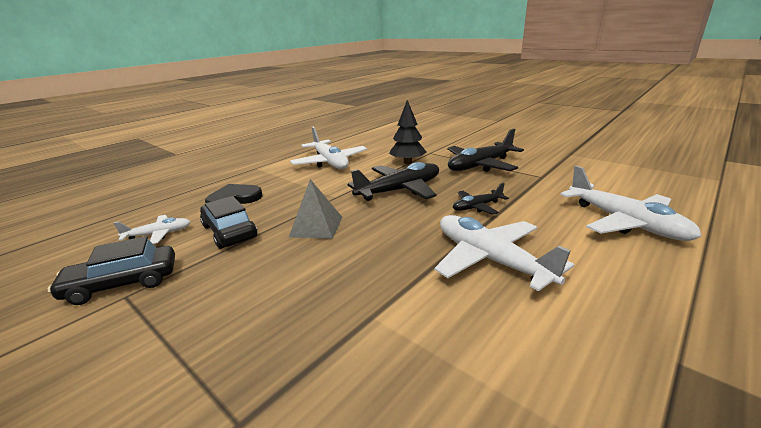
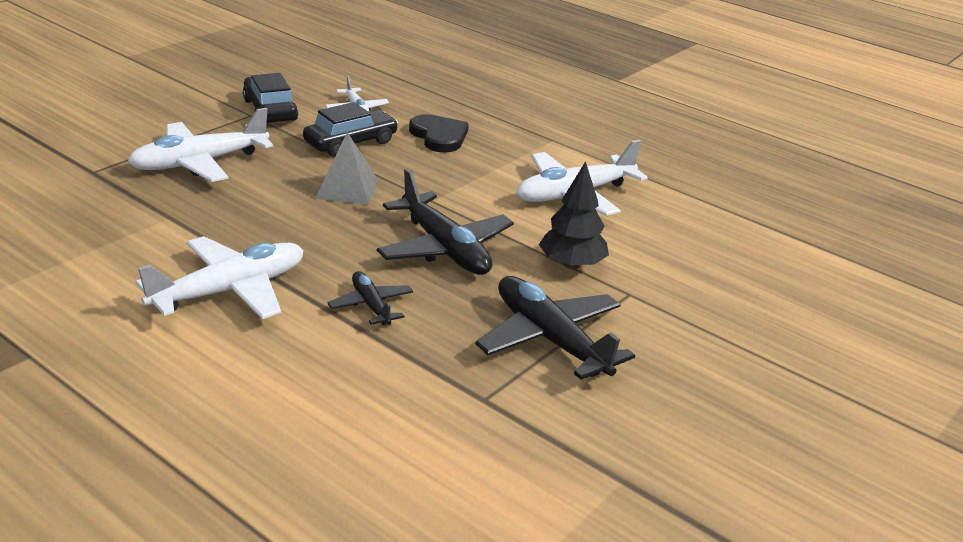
camera: 85 degrees right, 5 degrees up
white plane [560,166,701,241] -> white plane moved to [128,108,273,182]

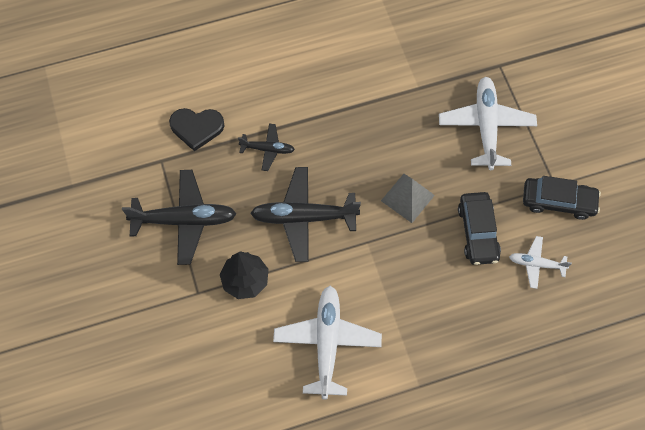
camera: 125 degrees right, 35 degrees up
white plane [135,236,304,319] -> none
black heart [409,114,469,152] -> black heart moved to [169,108,224,152]

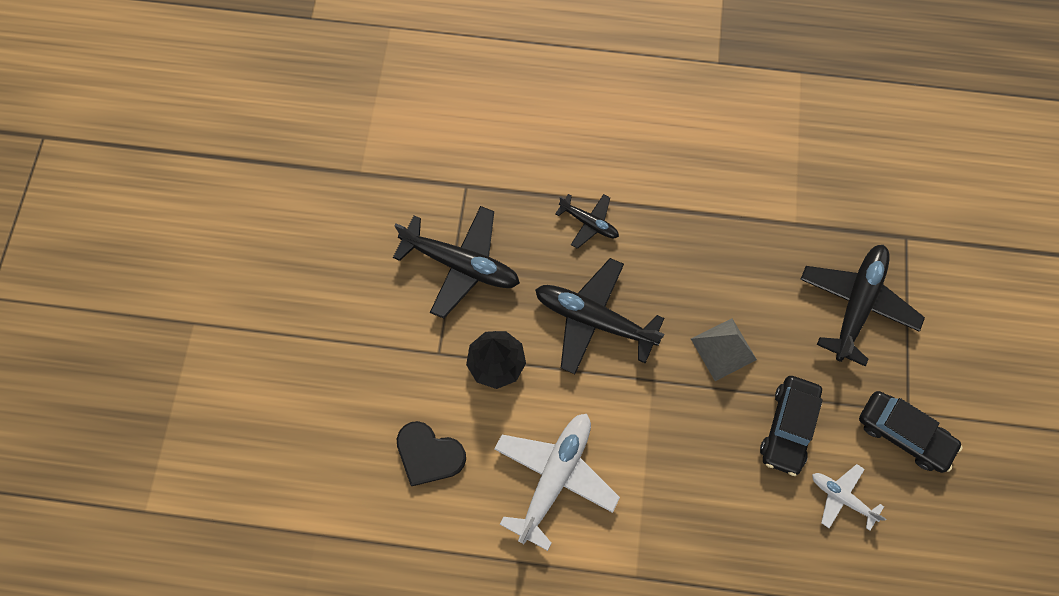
camera: 25 degrees right, 5 degrees up
black heart [169,108,224,152] -> black heart moved to [397,421,466,486]
white plane [439,77,537,170] -> black plane [800,245,925,366]

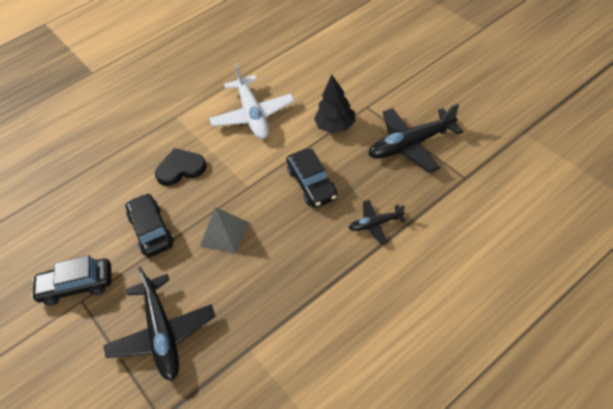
camera: 140 degrees right, 20 degrees down
black heart [397,421,466,486] -> black heart moved to [155,148,207,186]
black plane [535,258,665,374] -> black car [287,148,338,208]
white plane [812,464,886,531] -> none

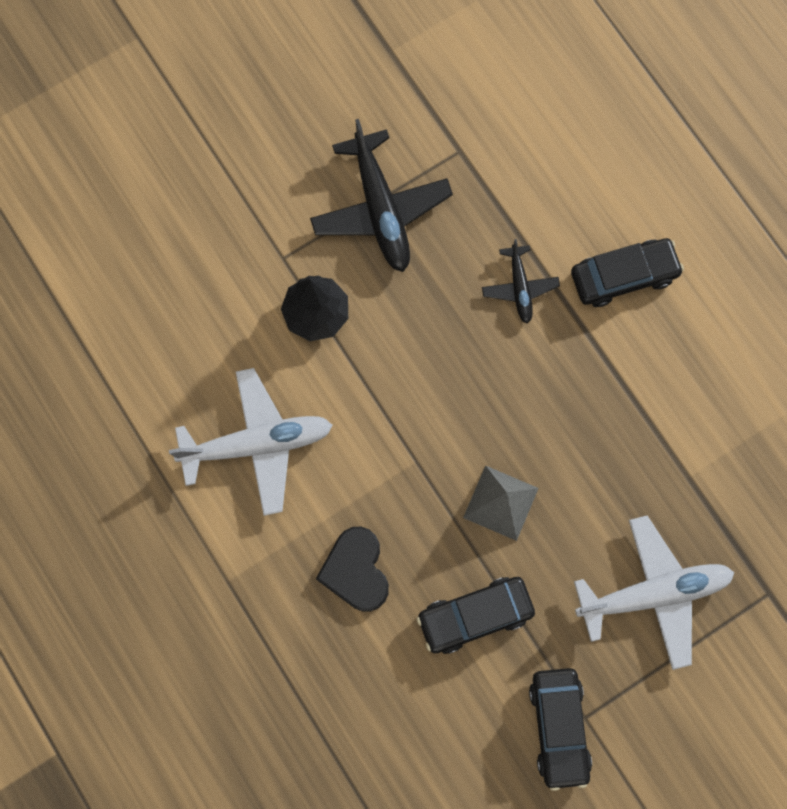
camera: 90 degrees left, 25 degrees up
black plane [103,266,215,381] -> white plane [574,516,735,670]
black car [287,148,338,208] -> black car moved to [571,238,684,307]

